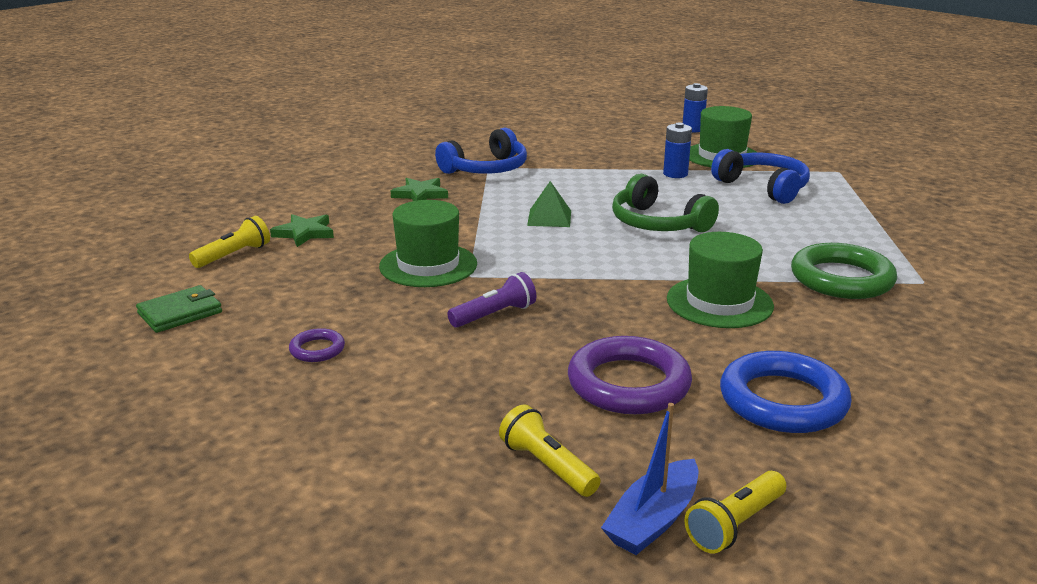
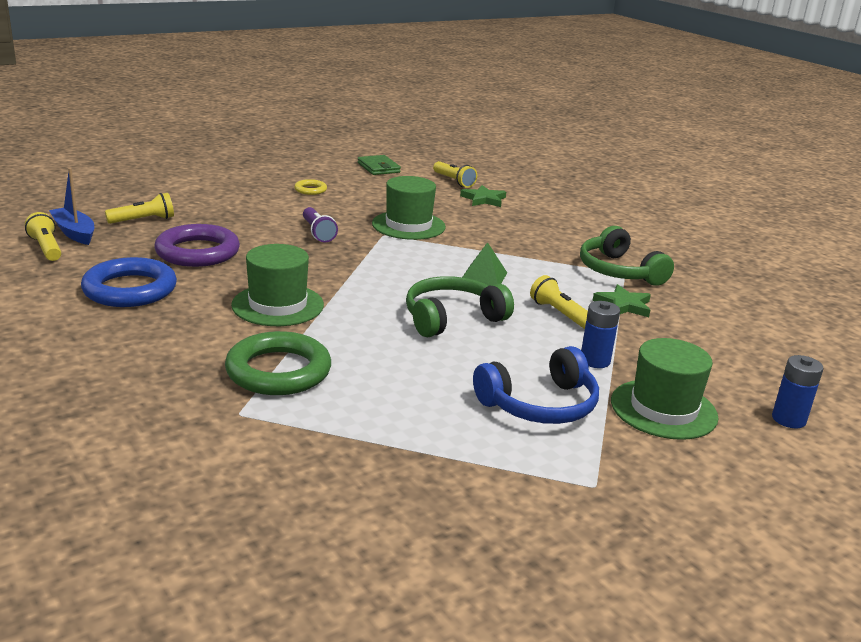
camera: 100 degrees right, 0 degrees up
purple ring [289,328,345,362] -> yellow ring [294,179,327,195]
green star [391,178,448,201] -> green star moved to [592,284,651,317]
blue headphones [435,128,527,174] -> green headphones [580,226,674,286]
none -> yellow flashlight [530,275,588,329]

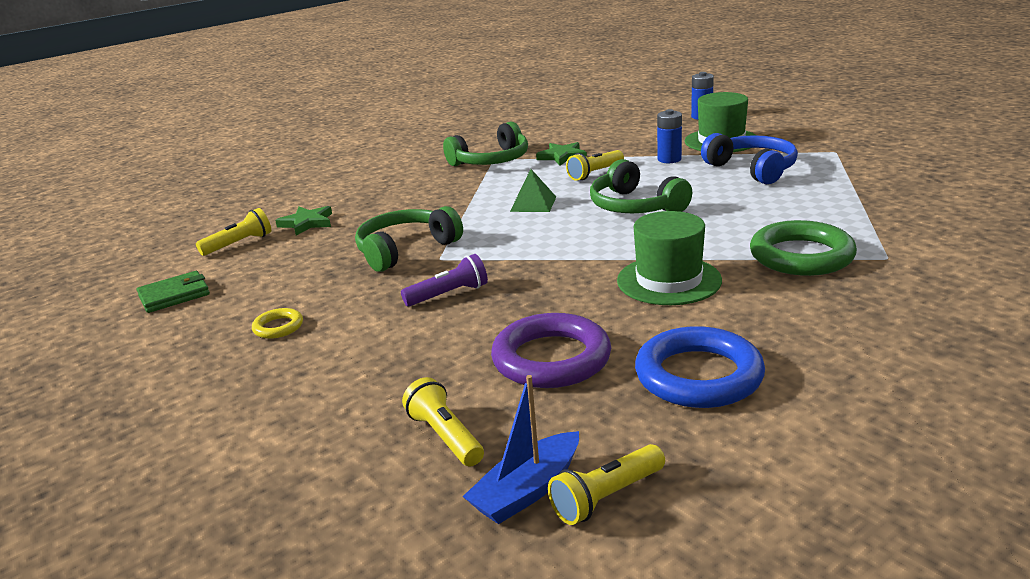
camera: 90 degrees left, 0 degrees up
green hat [372,176,446,240] -> green headphones [355,206,463,272]

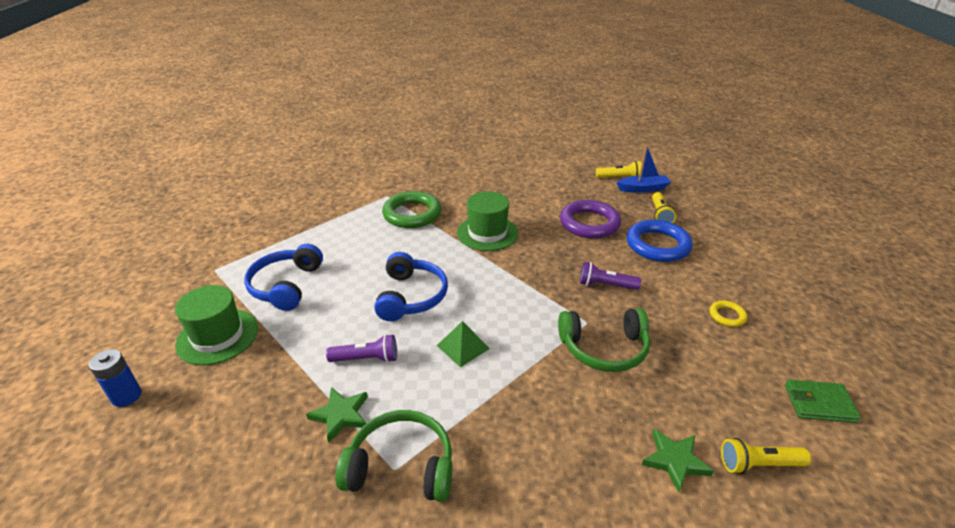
camera: 145 degrees left, 10 degrees up
yellow flashlight [566,150,624,181] -> purple flashlight [326,334,397,363]
green headphones [590,159,692,213] -> blue headphones [374,252,448,321]
blue ring [635,326,765,408] -> blue ring moved to [627,220,693,262]
blue battery [657,109,682,163] -> none

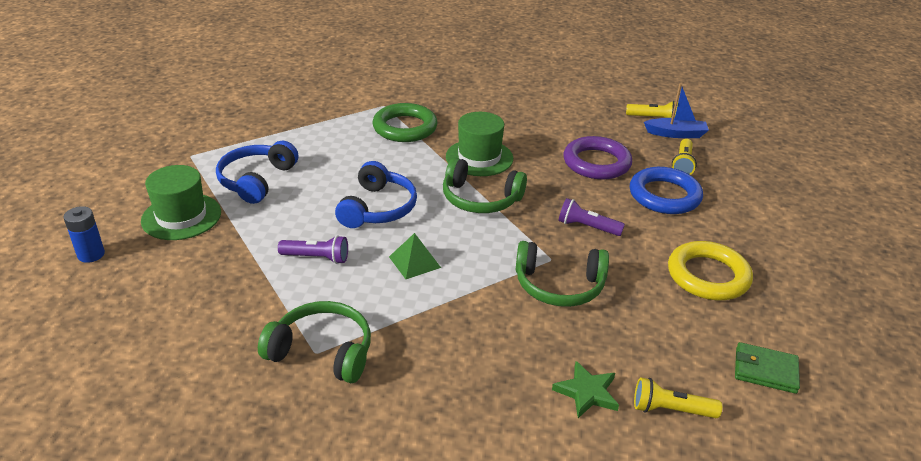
camera: 10 degrees right, 0 degrees up
green star [306,387,368,443] -> none
yellow ring [710,300,747,327] -> yellow ring [668,241,753,300], size x2.11
none -> green headphones [443,157,527,213]

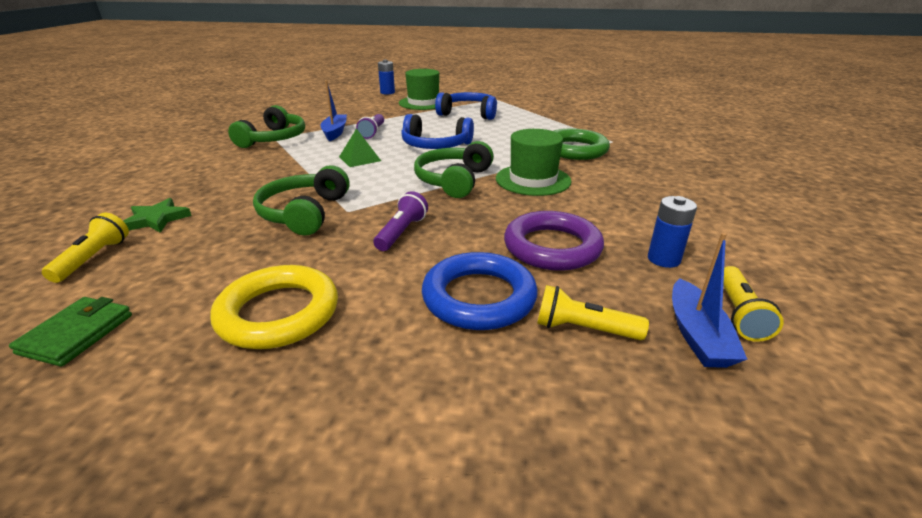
camera: 90 degrees right, 5 degrees down
none -> blue boat [321,80,347,141]
none -> blue battery [648,196,697,268]

